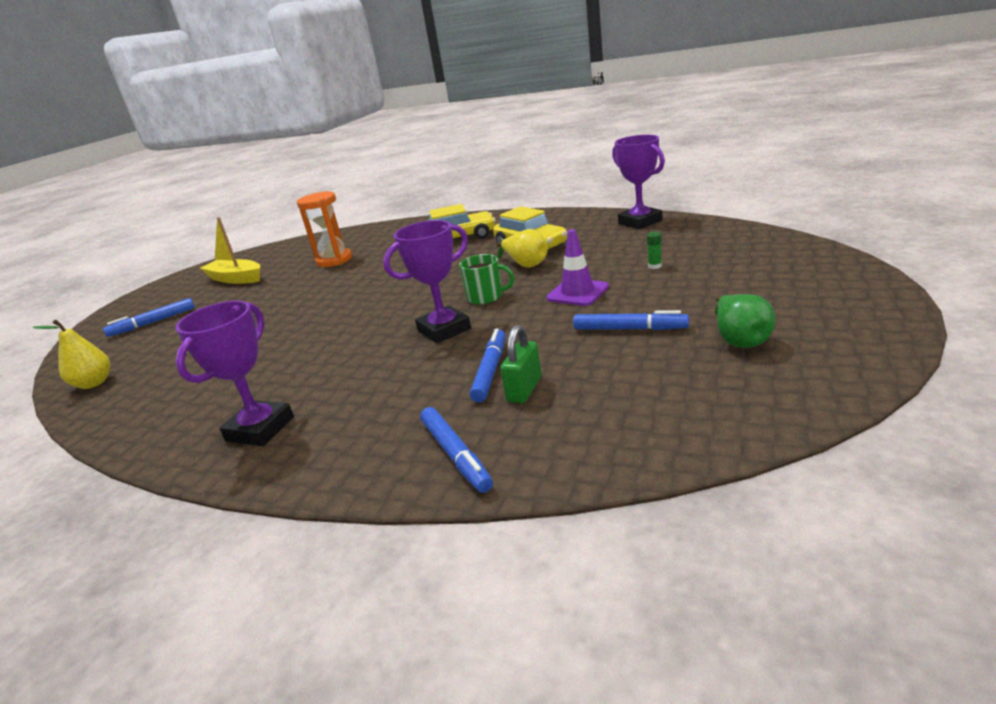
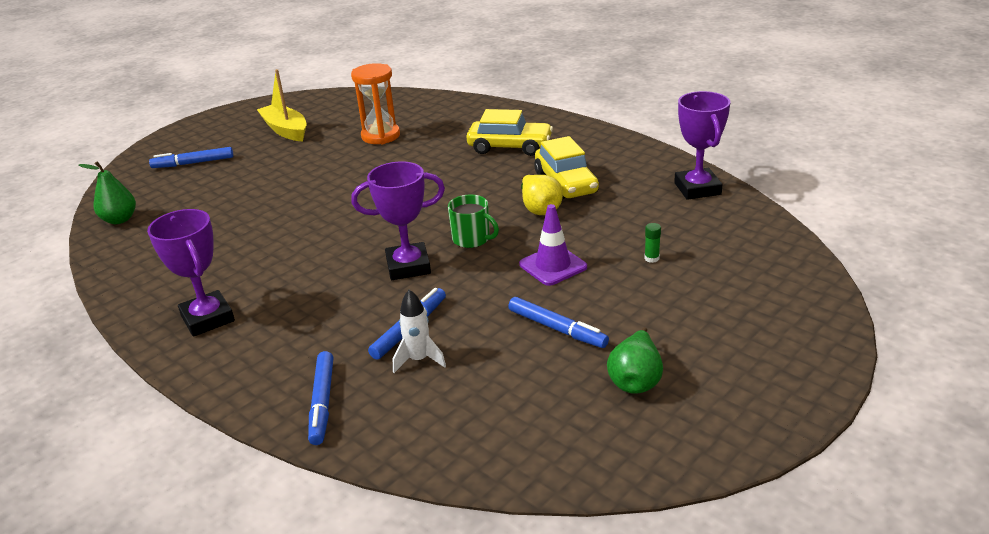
camera: 20 degrees right, 5 degrees up
yellow pear [33,319,110,389] -> green pear [79,161,136,224]
purple trophy [175,301,294,446] -> purple trophy turned 75 degrees counterclockwise [147,209,235,337]
green padlock [500,325,541,403] -> white rocket [393,290,446,373]

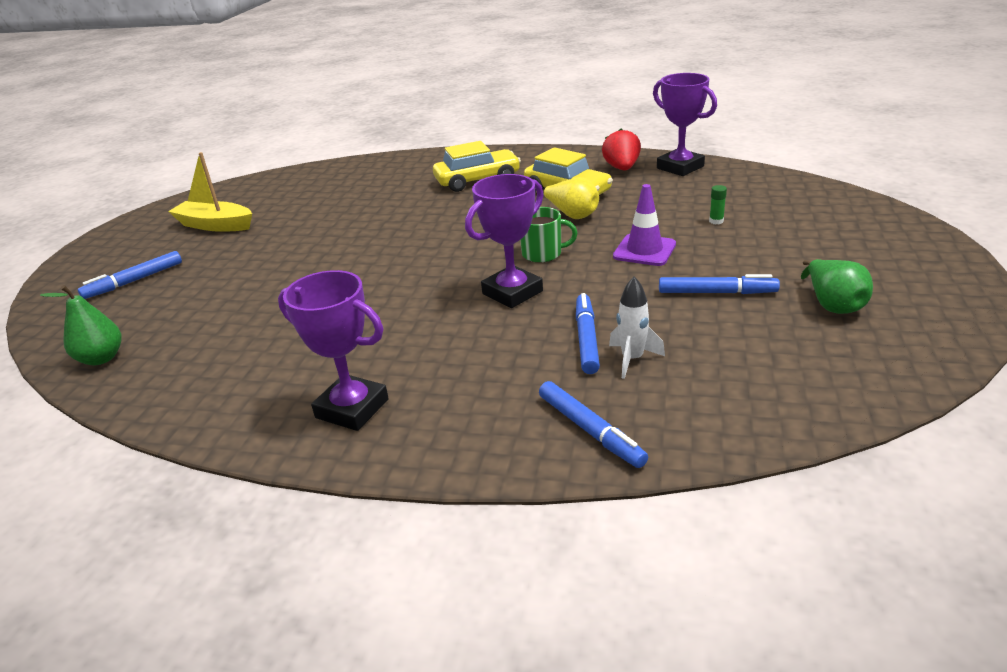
camera: 30 degrees left, 0 degrees up
orange hourglass [351,63,400,144] -> none
none -> red strawberry [602,129,641,170]

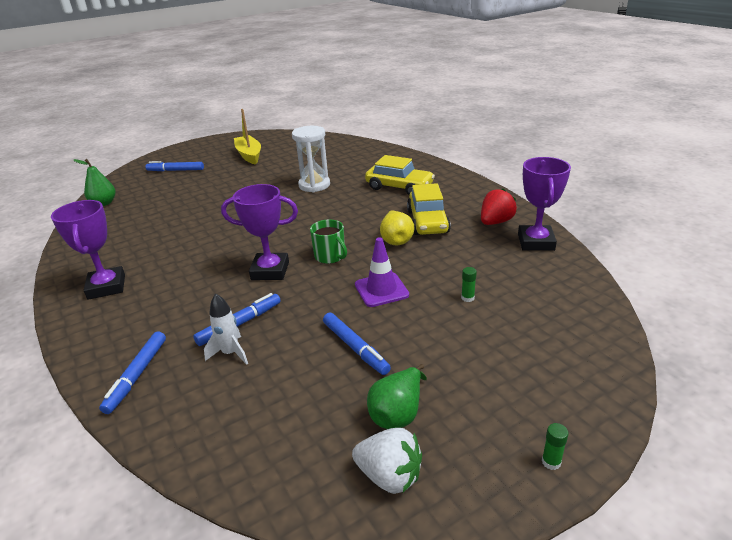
camera: 45 degrees right, 0 degrees up
none -> white hourglass [292,126,330,192]
none -> white strawberry [352,428,422,494]
none -> green glue stick [542,423,569,470]

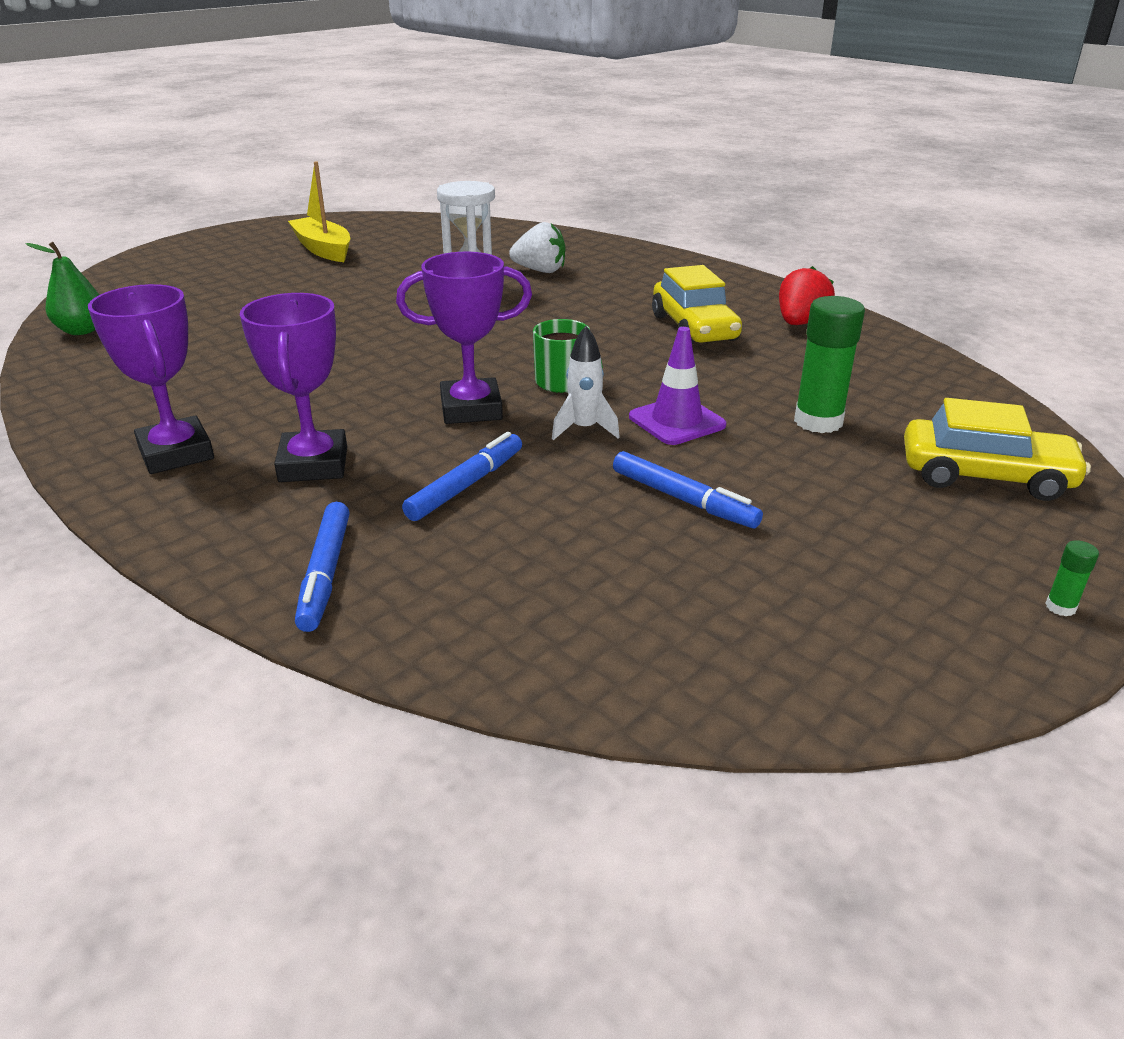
camera: 15 degrees left, 0 degrees up
blue marker [145,161,204,171] -> none
white rocket [204,293,248,365] -> white rocket moved to [552,326,620,440]
white strawberry [352,428,422,494] -> white strawberry moved to [509,222,566,273]
yellow car [365,155,435,195] -> yellow car moved to [904,398,1091,501]
green pear [367,364,427,429] -> none
yellow pear [380,210,415,245] -> none
green glue stick [461,267,477,302] -> green glue stick [794,296,865,433], size x2.28
purple trophy [518,157,571,251] -> purple trophy moved to [240,293,347,482]

